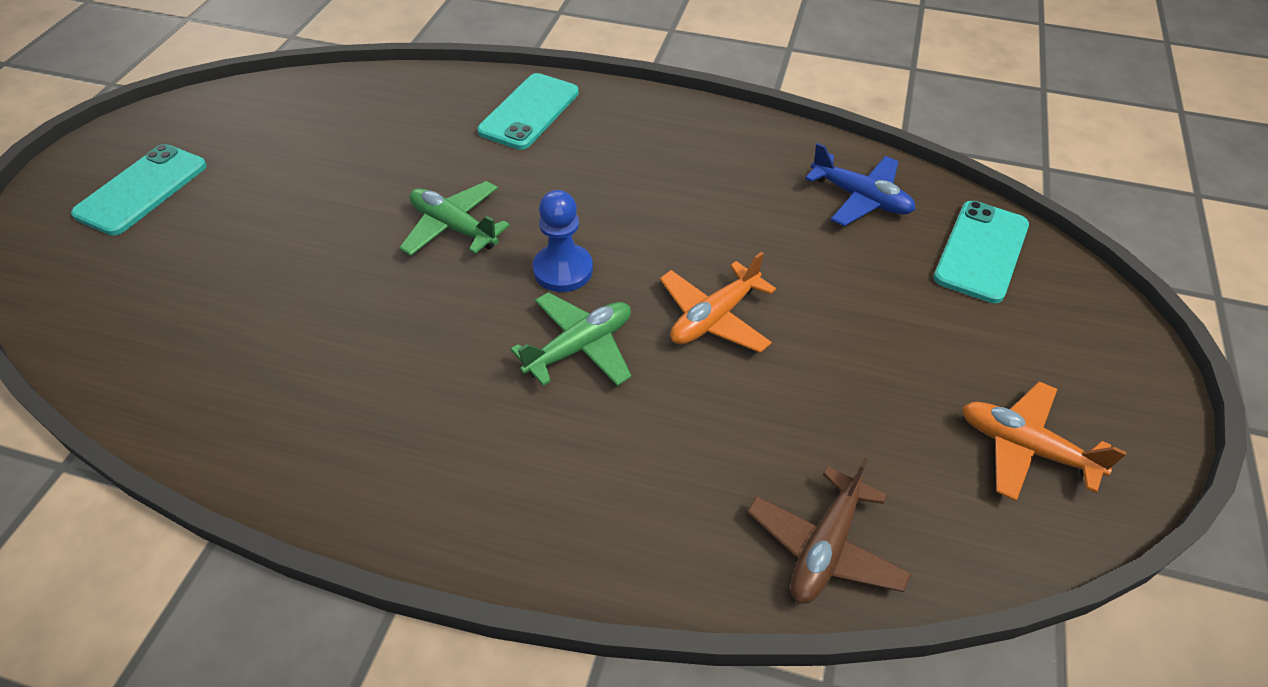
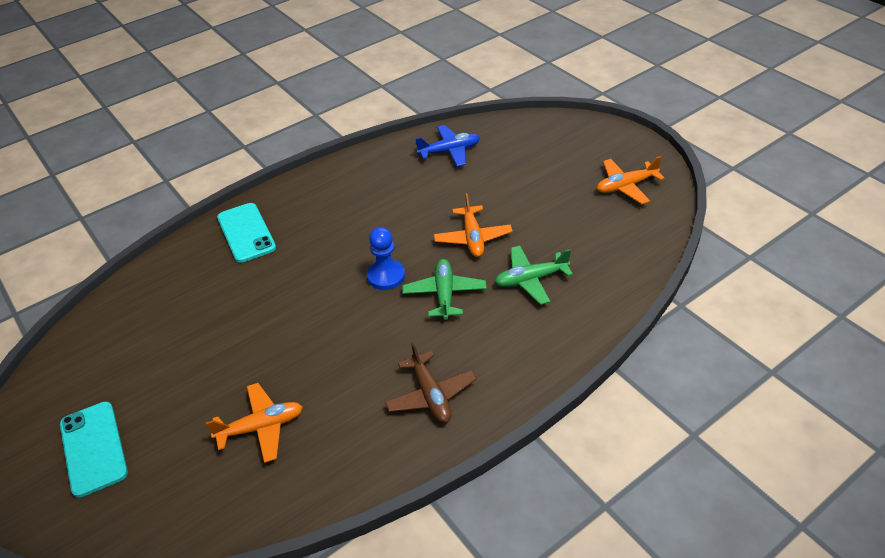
camera: 50 degrees left, 5 degrees down
green plane [399,181,510,256] -> green plane moved to [495,246,573,305]
brown plane [747,457,911,604] -> brown plane moved to [385,342,477,423]
turquoise phone [933,201,1029,303] -> none
none -> orange plane [206,383,303,463]

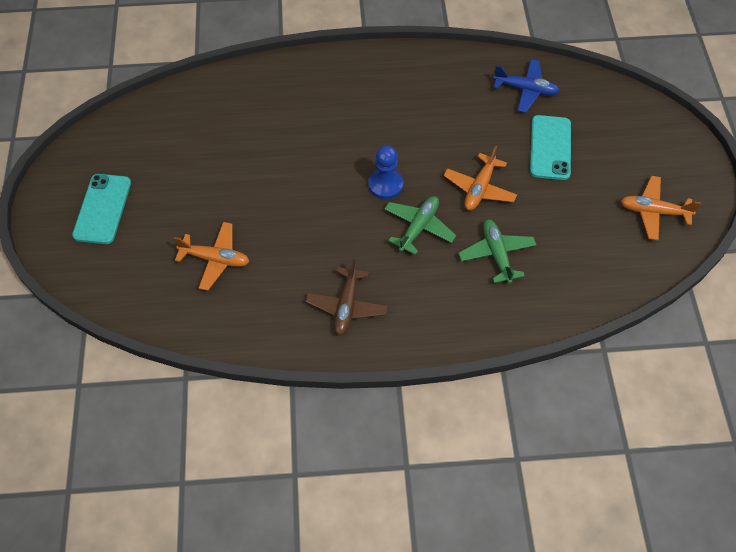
camera: 30 degrees right, 15 degrees up
turquoise phone [217,203,276,263] -> turquoise phone moved to [530,115,571,180]
green plane [495,246,573,305] -> green plane turned 60 degrees clockwise [458,219,536,284]

